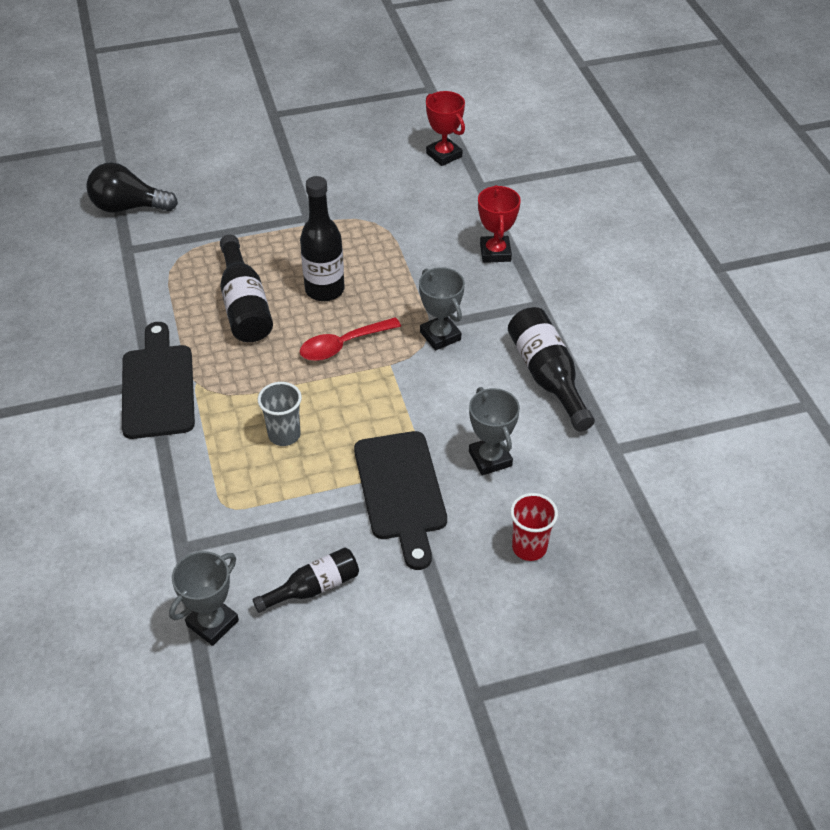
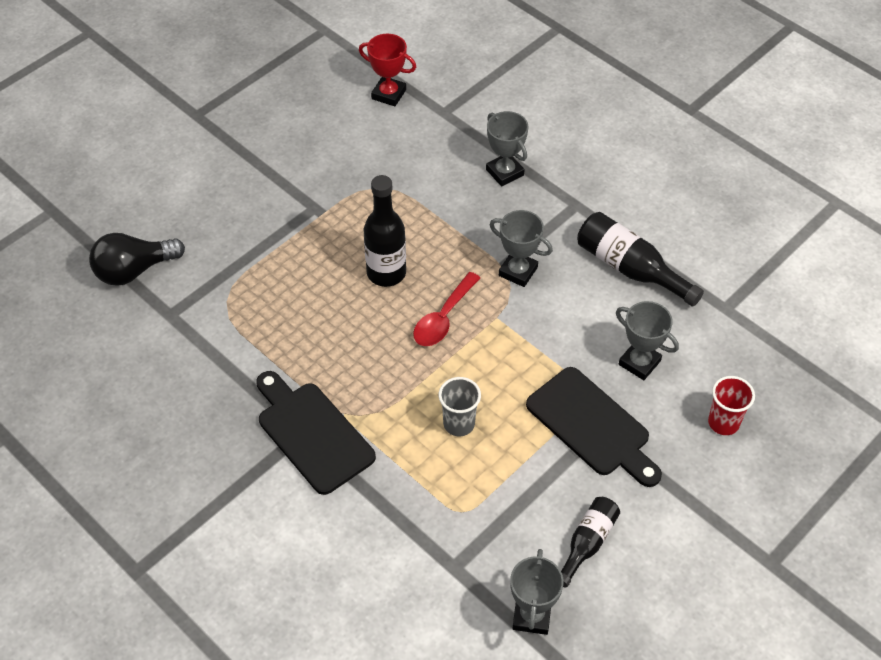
camera: 30 degrees left, 5 degrees up
black bottle [220,234,273,342] -> none
red trophy [478,185,521,263] -> grey trophy [486,111,529,187]

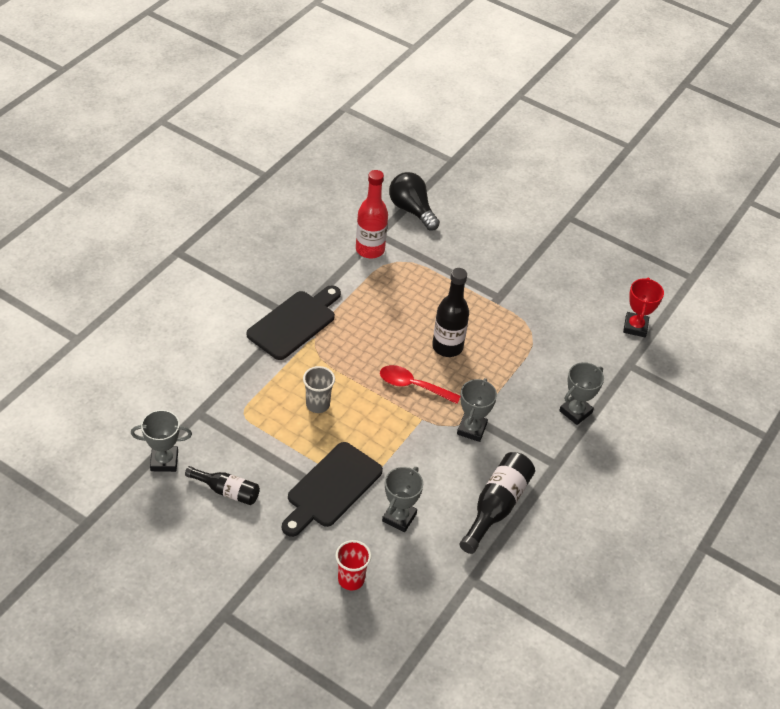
camera: 75 degrees right, 5 degrees down
none -> red bottle [356,170,388,258]

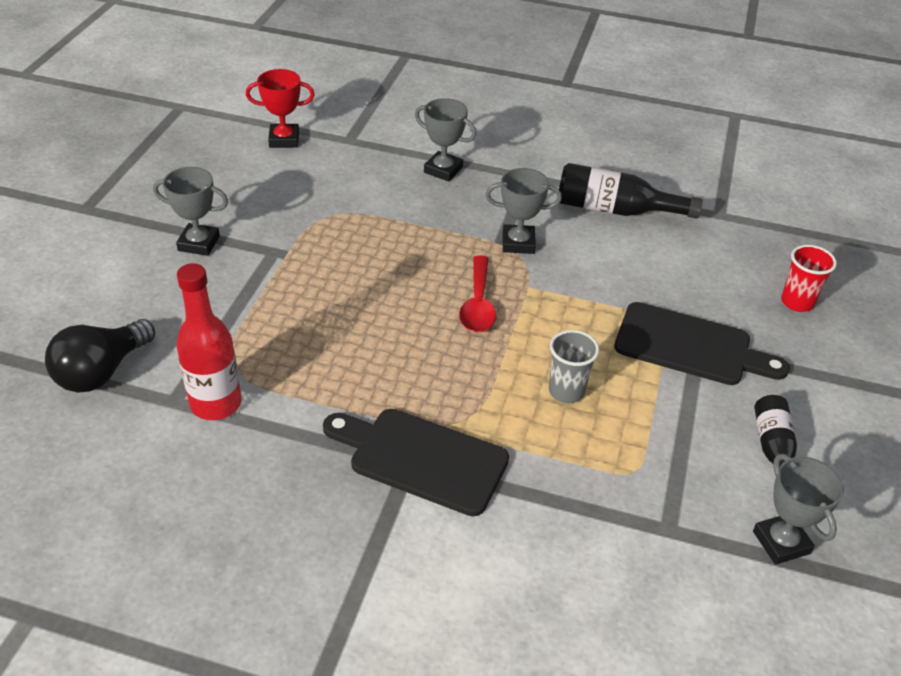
camera: 105 degrees left, 5 degrees down
grey trophy [382,467,423,532] -> grey trophy moved to [153,167,228,256]
black bottle [432,268,469,357] -> none

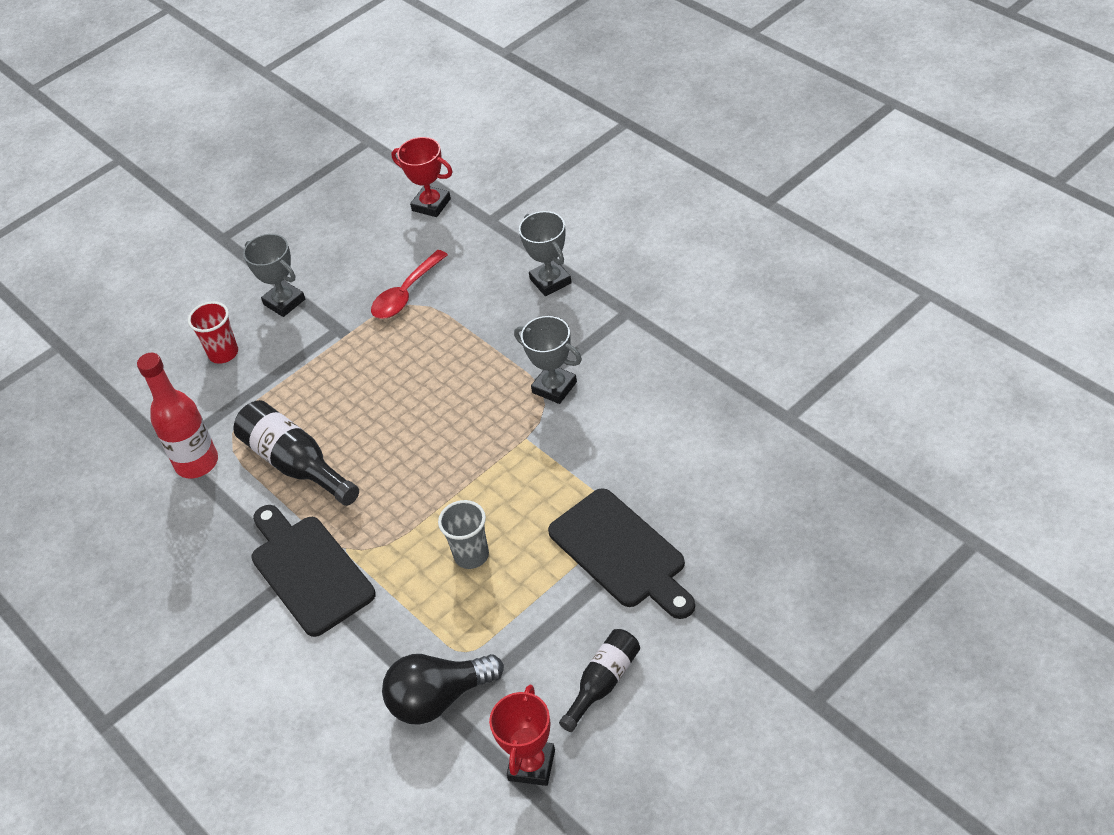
camera: 40 degrees right, 5 degrees up
black light bulb [45,319,155,392] -> black light bulb moved to [382,654,504,725]
red spoon [459,255,496,333] -> red spoon moved to [371,250,448,319]
black bottle [559,163,703,219] -> black bottle moved to [233,400,359,506]
grey trophy [753,454,844,565] -> red trophy [489,685,555,786]
red cup [781,245,837,312] -> red cup moved to [188,301,238,364]

